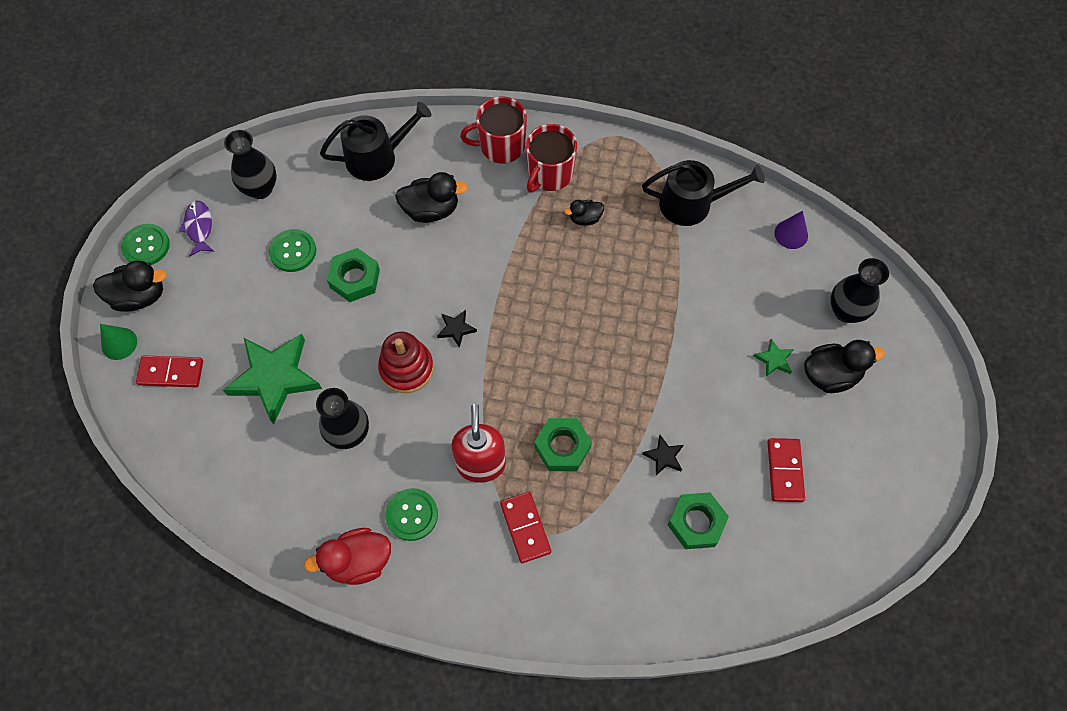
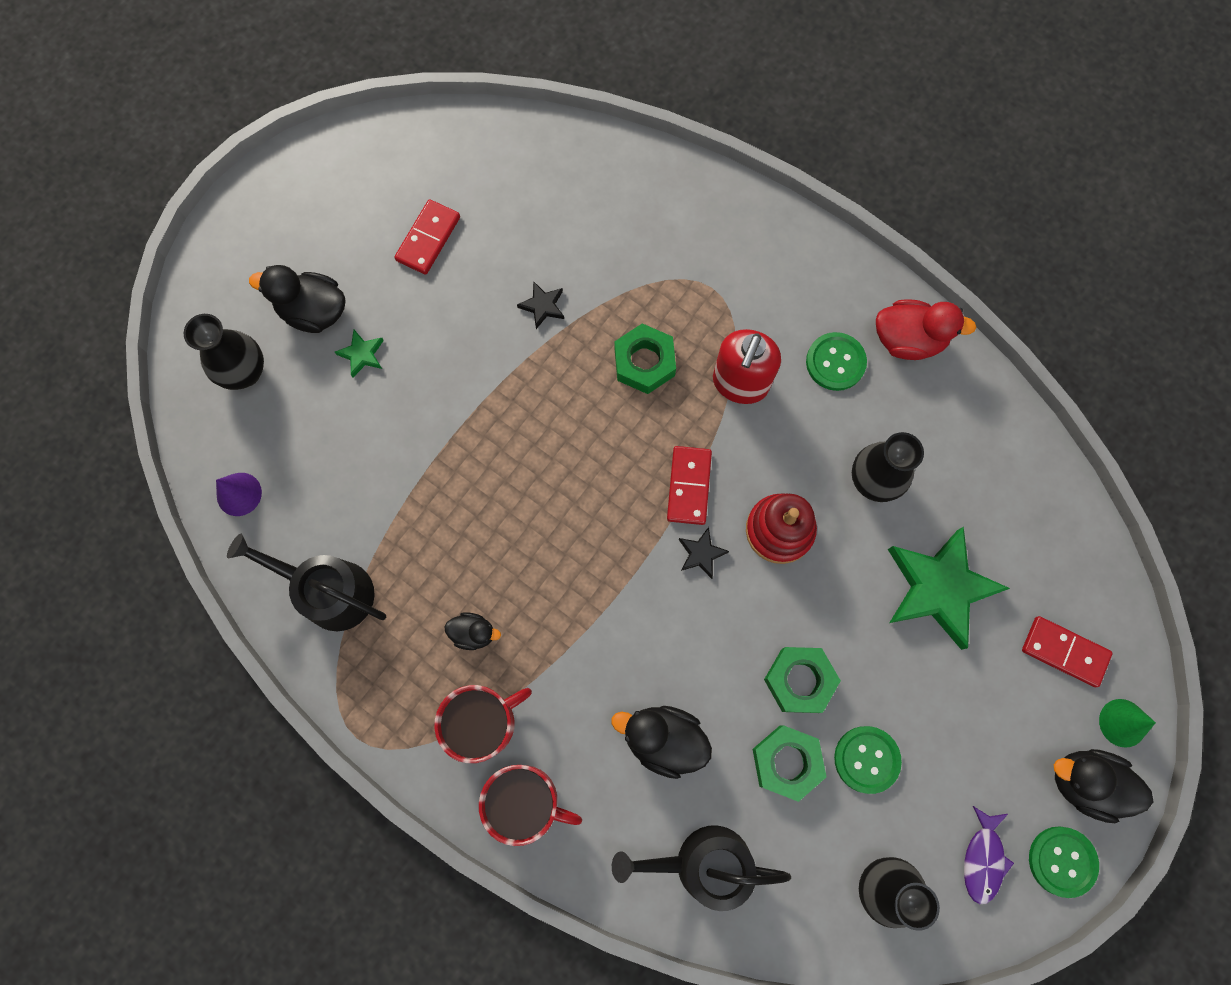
camera: 155 degrees left, 10 degrees up
red domino [500,492,551,563] -> red domino moved to [667,446,712,525]
green nut [668,493,729,549] -> green nut moved to [753,725,827,802]

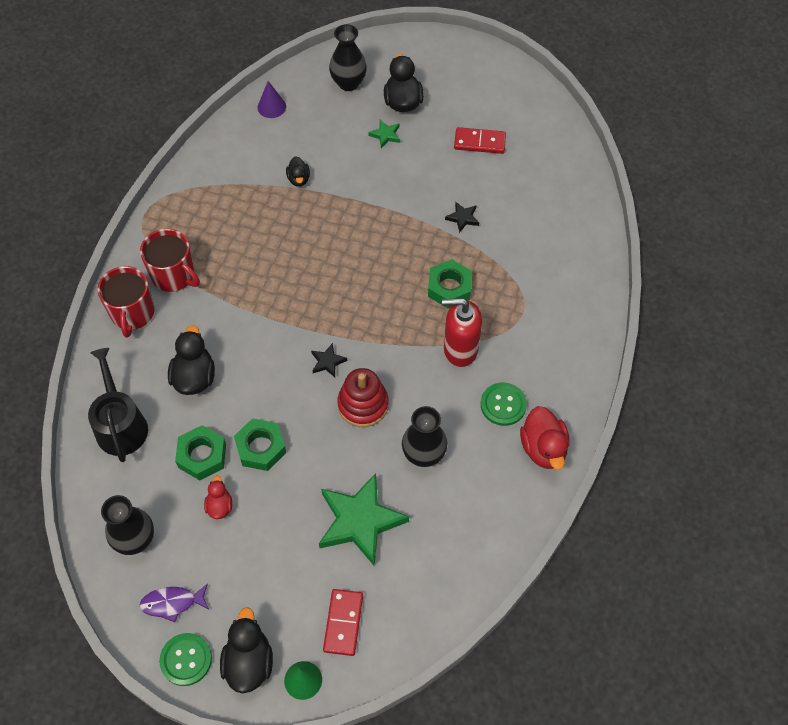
camera: 70 degrees right, 15 degrees down
black watering can [227,534,386,631] -> none
black duck [444,612,501,650] -> black duck moved to [286,156,310,187]
red domino [667,446,712,525] -> none
green button [834,726,902,794] -> red duck [204,476,232,519]

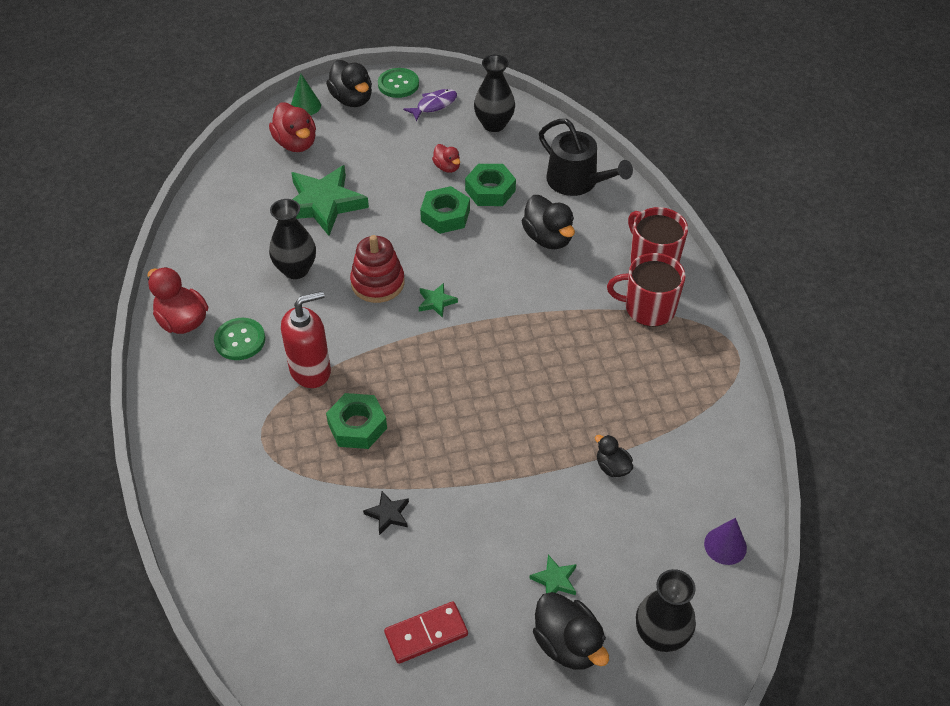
camera: 150 degrees right, 10 degrees down
black star [311,343,347,377] -> green star [419,283,458,318]
red domino [323,589,363,656] -> red duck [269,102,316,152]

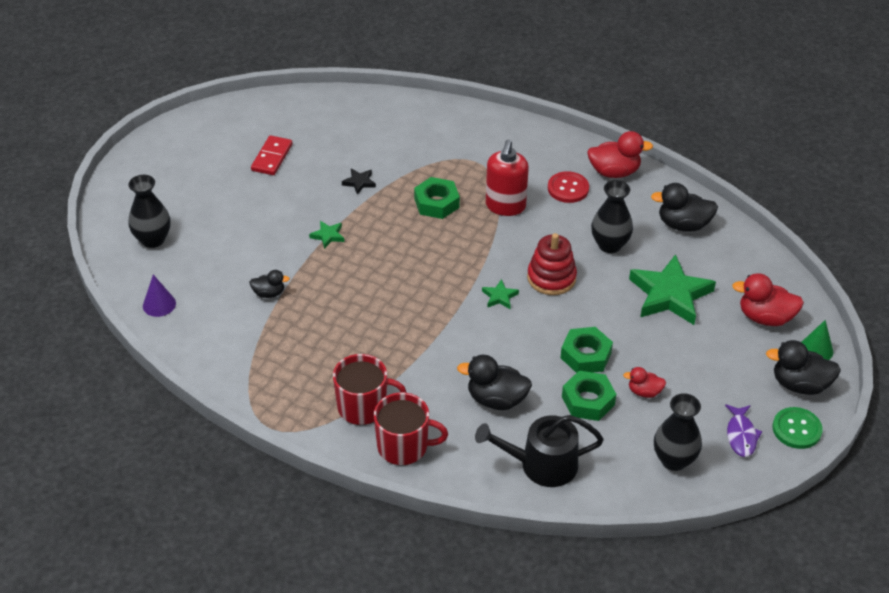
camera: 130 degrees right, 5 degrees down
green button [214,318,265,360] -> red button [548,171,589,203]
green star [529,555,576,595] -> green star moved to [309,221,344,249]
black duck [533,592,609,670] -> black duck moved to [651,183,718,231]
red mug [607,253,686,326] -> red mug turned 45 degrees clockwise [333,354,406,425]

